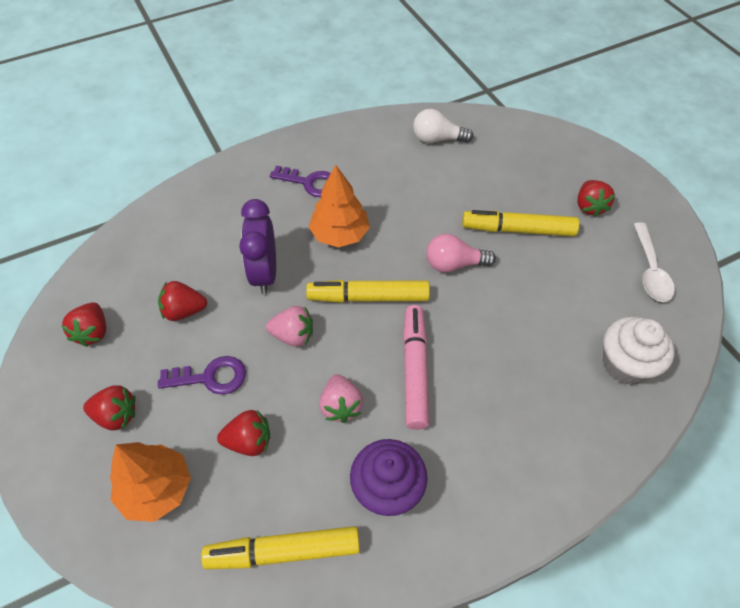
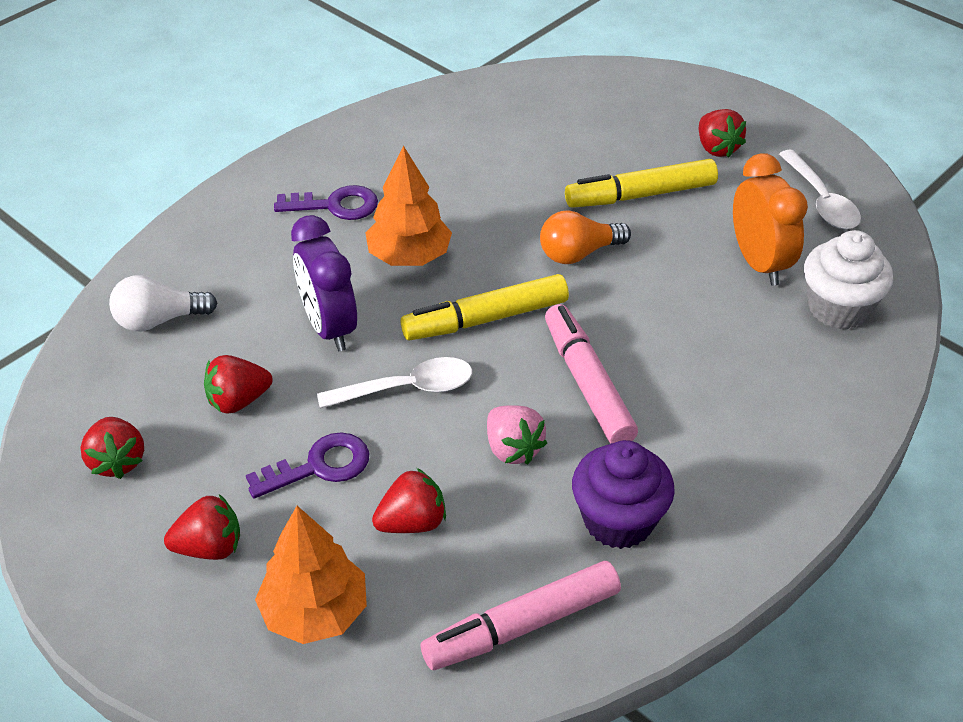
camera: 20 degrees left, 10 degrees down
yellow marker [201,526,360,569] -> pink marker [421,561,621,670]
pink strawberry [266,306,313,347] -> white spoon [317,357,472,409]
white light bulb [413,109,474,143] -> white light bulb moved to [109,275,218,332]
pink light bulb [426,234,496,273] -> orange light bulb [540,210,631,264]
none -> orange clock [733,154,808,286]

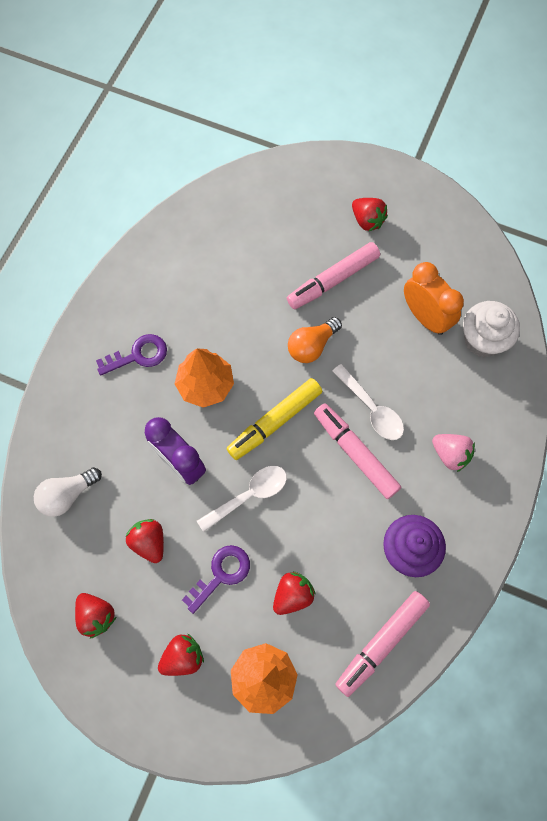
camera: 20 degrees left, 25 degrees up
red strawberry [204,355,273,414] -> red strawberry turned 105 degrees clockwise [125,519,164,563]
pink strawberry [487,405,547,464] -> pink strawberry moved to [432,434,475,472]
yellow marker [565,159,718,208] -> pink marker [287,242,380,309]
white spoon [779,150,861,229] -> white spoon moved to [332,364,404,440]

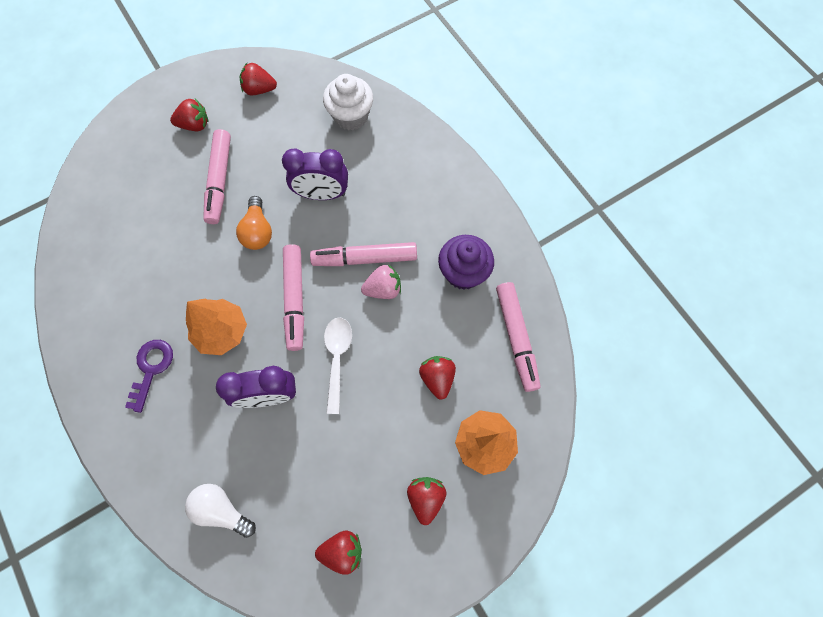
camera: 55 degrees left, 0 degrees up
white light bulb [34,467,102,517] -> white light bulb turned 120 degrees clockwise [185,484,256,538]
red strawberry [125,519,164,563] -> red strawberry moved to [240,63,277,95]
purple key [182,545,250,614] -> none
yellow marker [226,378,322,460] -> pink marker [283,244,304,351]
white spoon [332,364,404,440] -> none
orange clock [404,262,464,335] -> none
pink strawberry [432,434,475,472] -> pink strawberry moved to [361,265,401,299]
none -> purple clock [282,148,348,200]

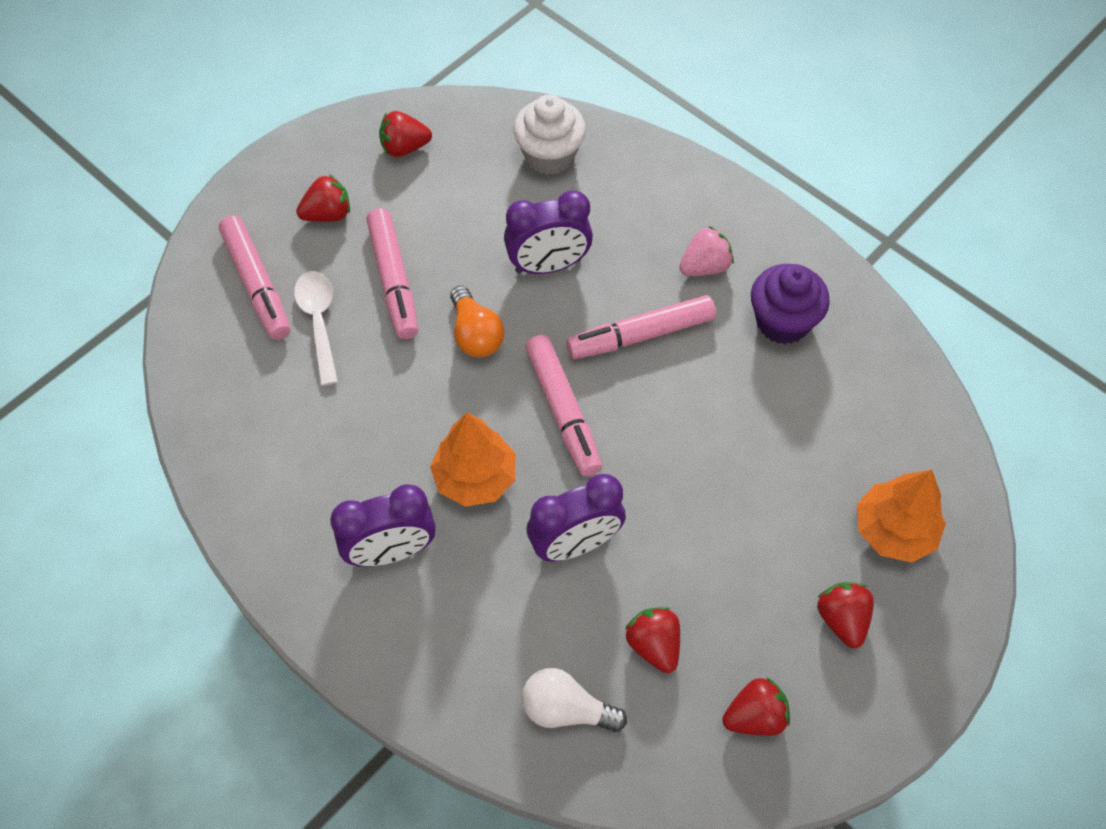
camera: 15 degrees left, 10 degrees down
purple key [125,340,173,413] -> purple clock [330,484,436,567]
white spoon [324,317,352,414] -> white spoon moved to [294,271,338,386]
pink strawberry [361,265,401,299] -> pink strawberry moved to [679,226,734,276]
red strawberry [419,356,456,400] -> red strawberry moved to [625,607,680,673]
pink marker [496,282,541,392] -> pink marker moved to [219,215,290,340]

